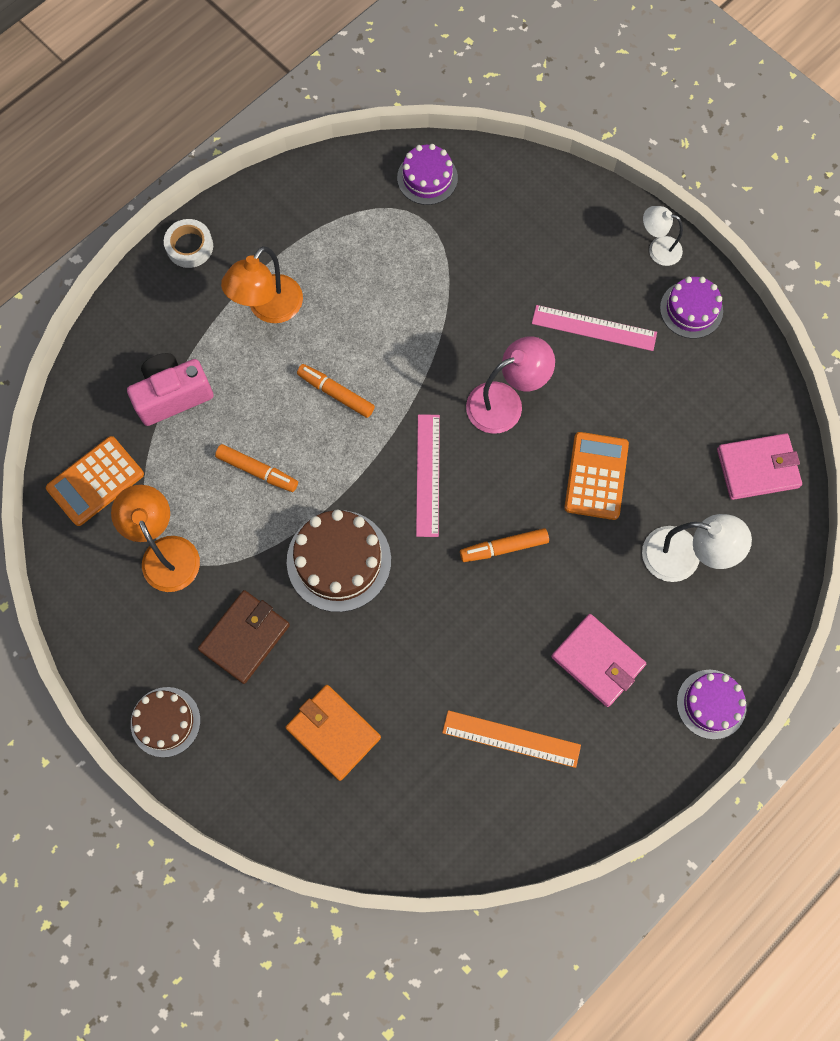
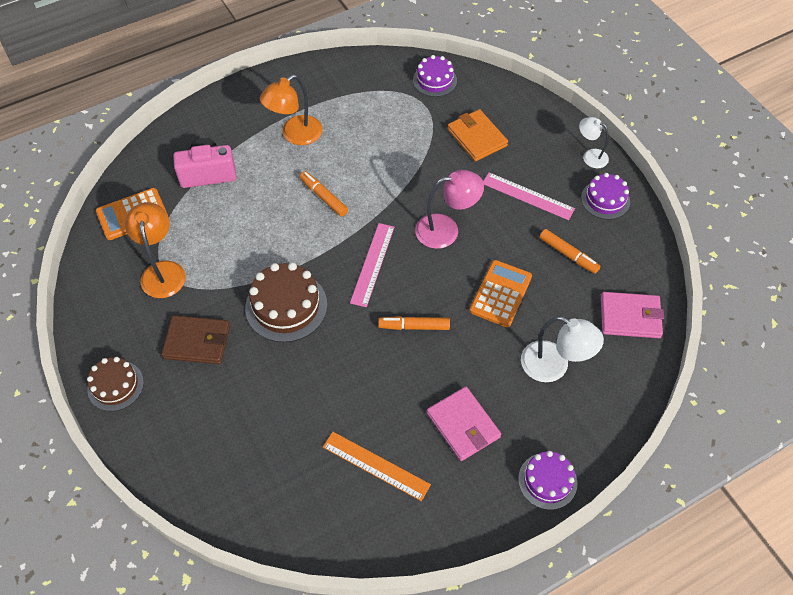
camera: 15 degrees right, 15 degrees down
white tape [164,219,213,268] -> none
brown wallet [198,590,290,684] -> brown wallet turned 45 degrees clockwise [162,315,230,364]
orange marker [215,444,298,492] -> orange marker moved to [539,229,600,274]
orange wallet [286,685,381,781] -> orange wallet moved to [447,109,508,161]

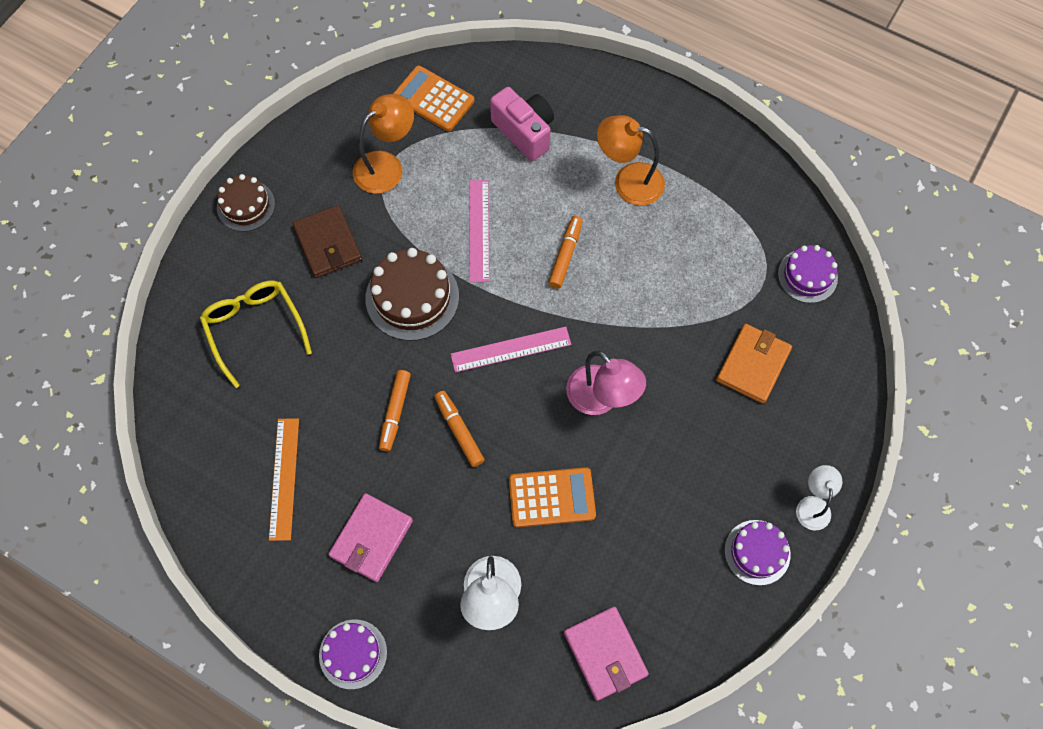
camera: 60 degrees right, 10 degrees up
pink ruler [483,172,575,220] -> pink ruler moved to [469,180,489,282]
orange marker [539,229,600,274] -> orange marker moved to [379,370,411,452]
none -> yellow glasses [200,281,312,388]

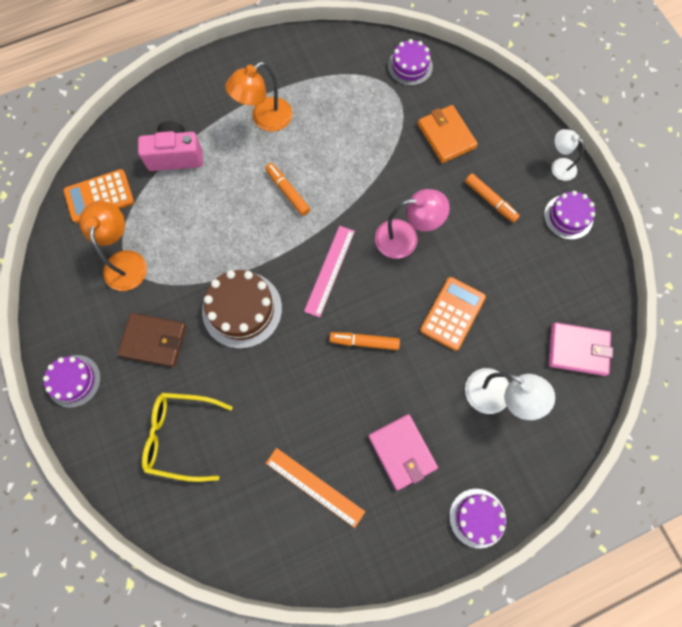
camera: 55 degrees left, 5 degrees up
brown cake [217,174,275,232] -> purple cake [43,355,101,408]
orange marker [379,370,411,452] -> orange marker moved to [465,173,520,223]
pink ruler [469,180,489,282] -> none

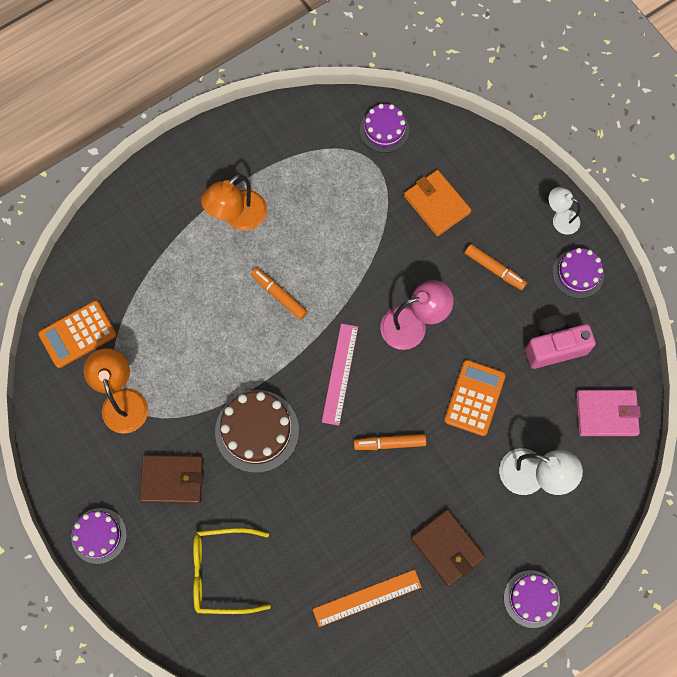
camera: 10 degrees left, 0 degrees up
pink camera [138,121,203,171] -> pink camera moved to [525,314,596,369]
orange ruler [266,448,365,528] -> orange ruler turned 45 degrees counterclockwise [313,570,422,627]
pink wallet [368,414,438,491] -> brown wallet [411,509,485,587]

